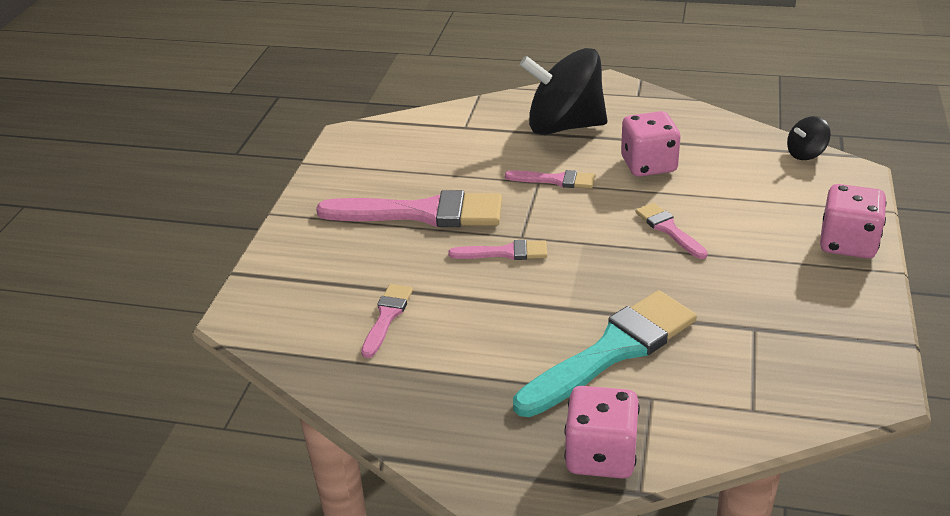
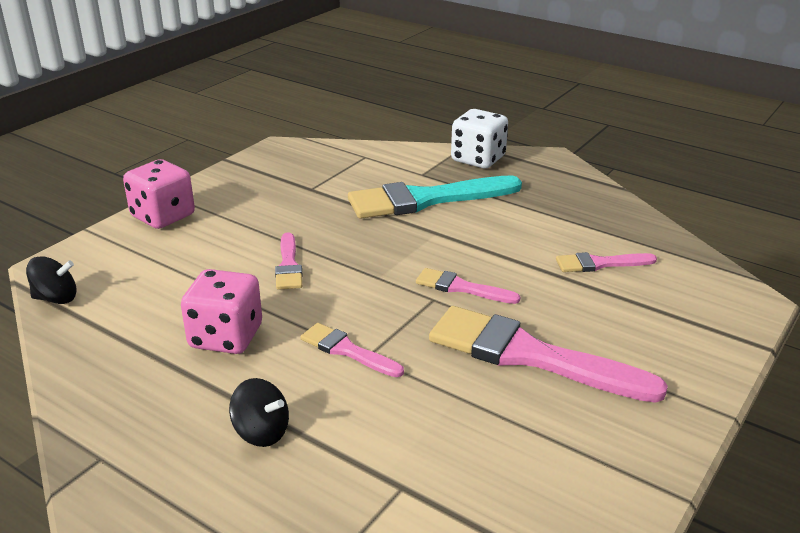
camera: 160 degrees left, 5 degrees down
pink brush [361,284,413,358] -> pink brush turned 45 degrees clockwise [556,252,657,272]
black spinning top [520,48,607,135] -> black spinning top [229,378,289,447], size x0.44
pink dice [564,386,640,479] -> white dice [451,109,508,168]

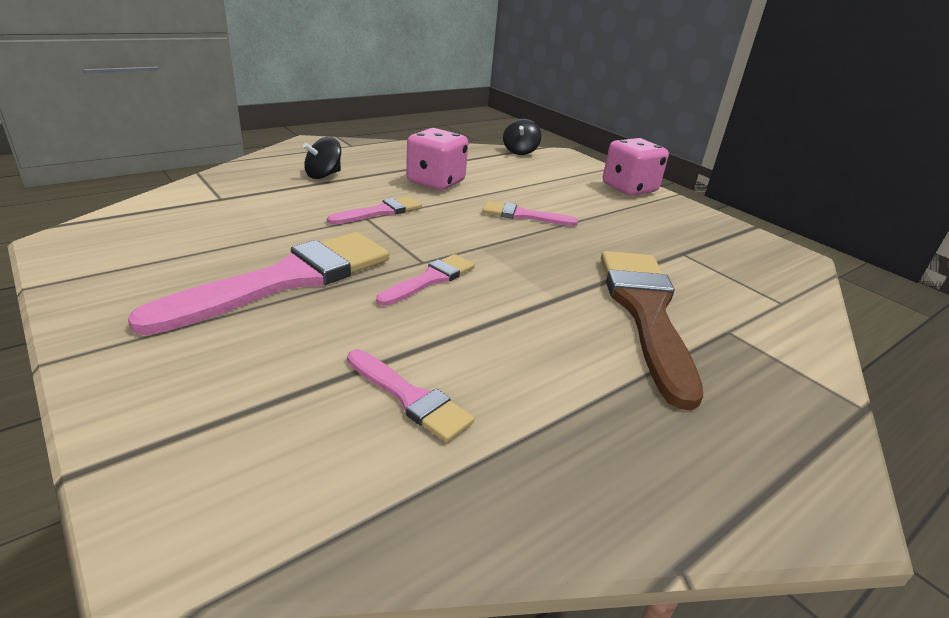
camera: 105 degrees right, 0 degrees up
turquoise brush [348,176,522,219] -> brown brush [601,251,703,410]
white dice [451,109,508,168] -> none
pink brush [556,252,657,272] -> pink brush turned 120 degrees clockwise [347,349,474,442]

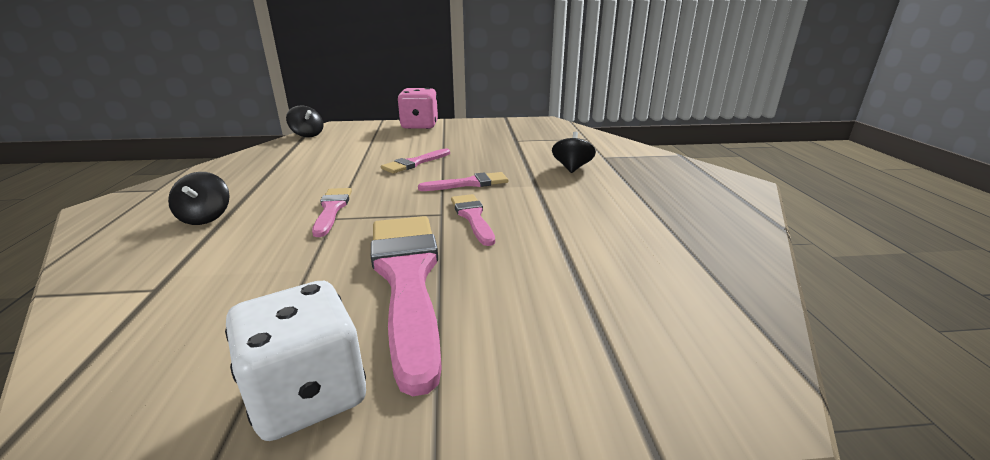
camera: 55 degrees left, 5 degrees down
pink brush [347,349,474,442] -> pink brush moved to [418,172,508,191]
pink dice [406,128,468,190] -> none
brown brush [601,251,703,410] -> black spinning top [552,131,596,173]
none -> white dice [225,281,366,441]

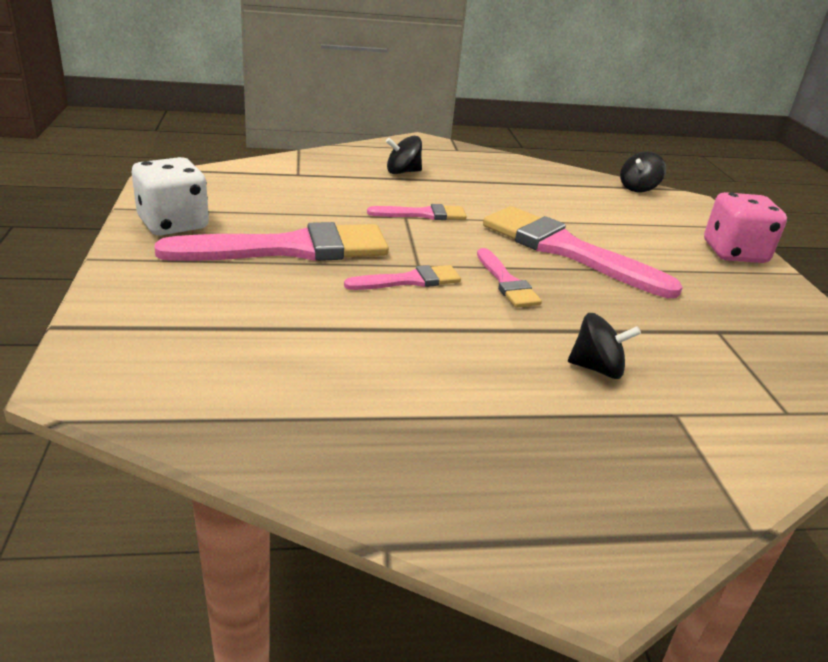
camera: 85 degrees right, 5 degrees up
pink brush [381,149,450,173] -> pink brush [483,206,683,298], size x2.00

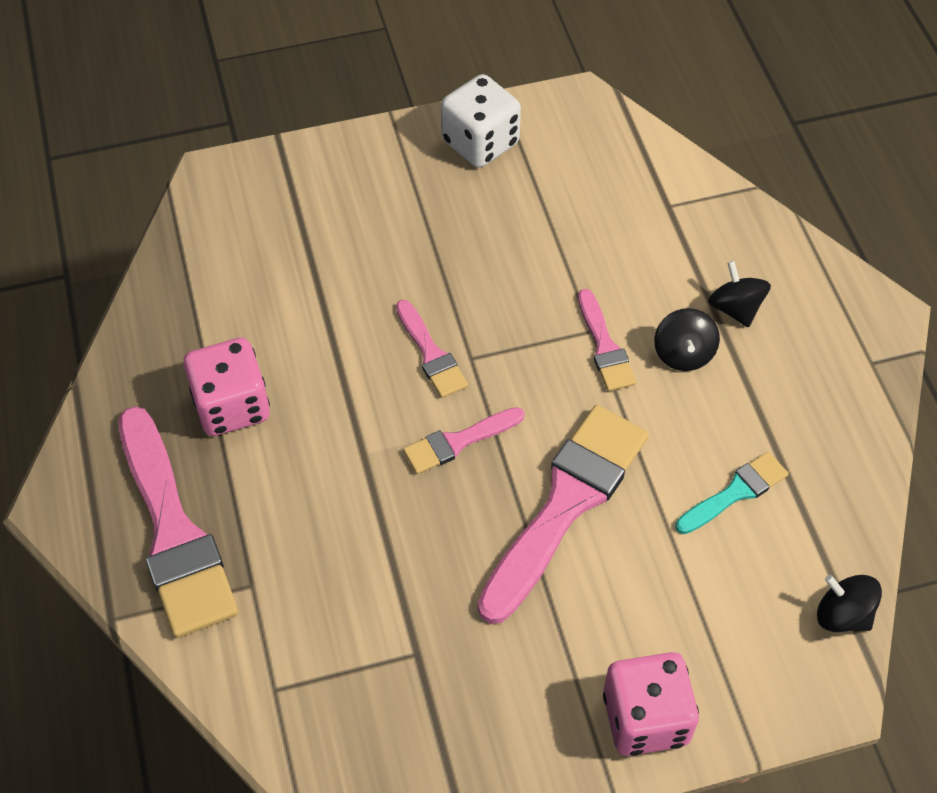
camera: 85 degrees right, 25 degrees up
pink brush [155,222,389,261] -> pink brush moved to [119,406,239,638]
black spinning top [568,313,641,379] -> black spinning top moved to [654,308,720,371]
none -> pink dice [183,338,270,436]
none -> turquoise brush [676,452,788,534]

